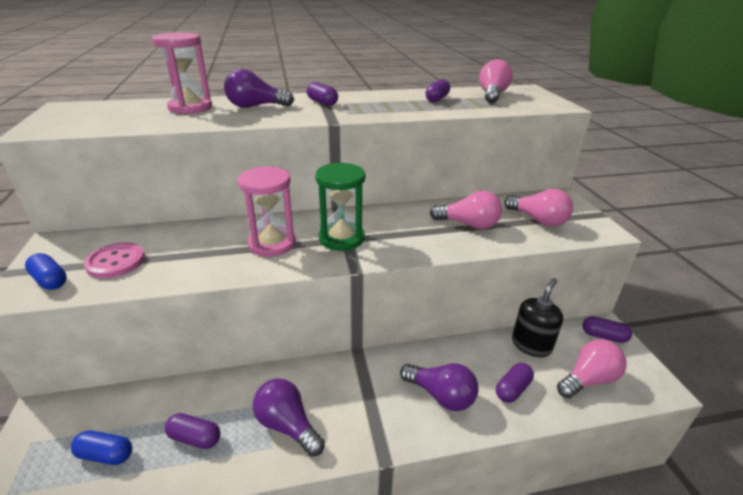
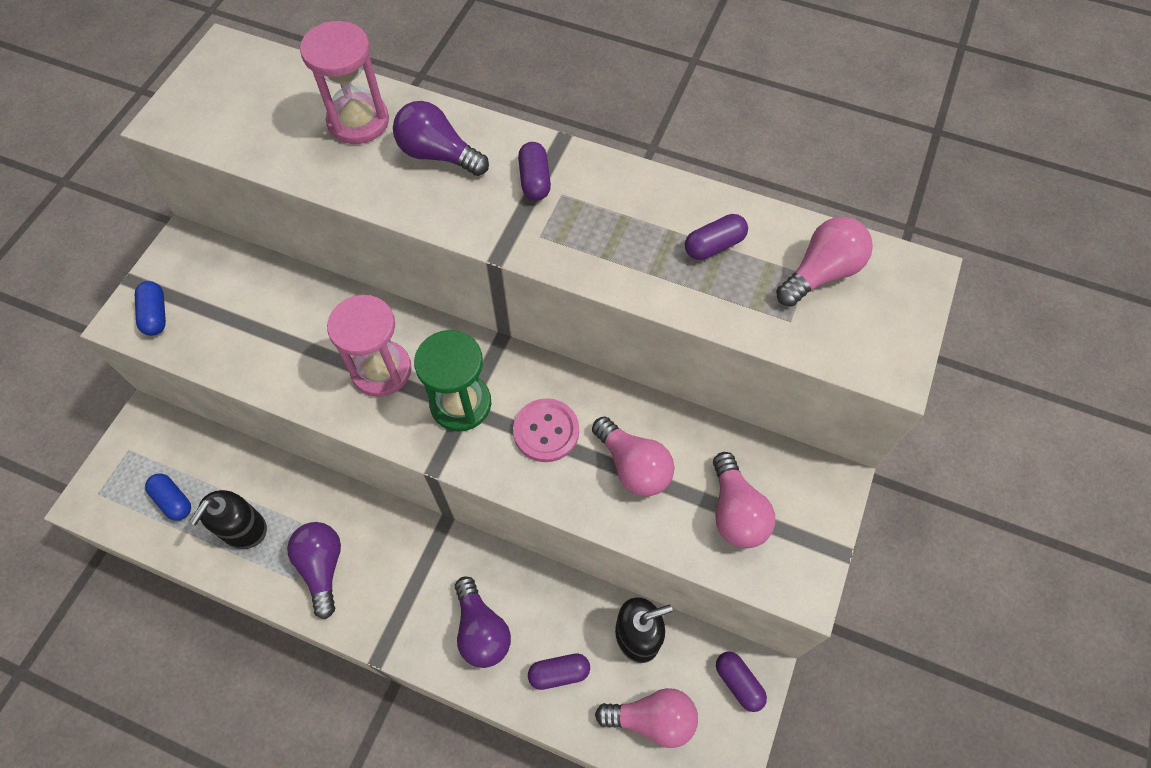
camera: 35 degrees right, 30 degrees up
pink button [84,242,145,278] -> pink button moved to [513,398,579,462]
purple capsule [165,413,221,449] -> black soap dispenser [189,490,267,549]

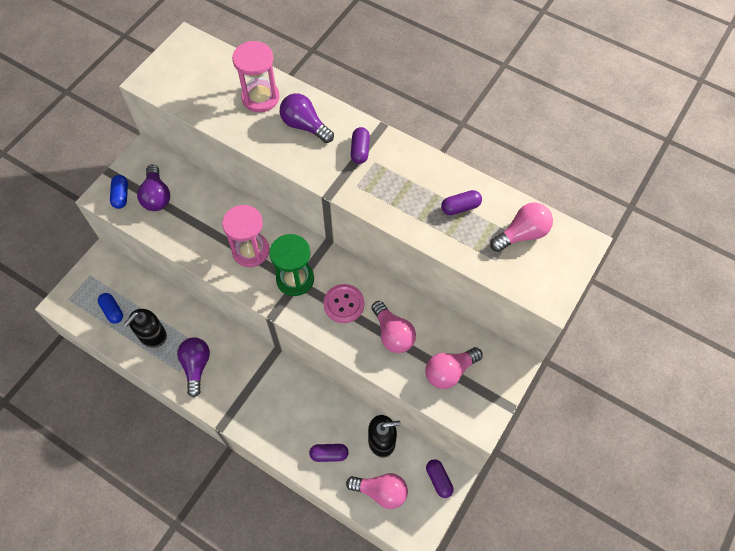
camera: 10 degrees right, 0 degrees up
purple light bulb [455,576,511,668] -> purple light bulb moved to [137,165,170,211]
pink light bulb [713,452,775,548] -> pink light bulb turned 60 degrees clockwise [425,347,483,389]

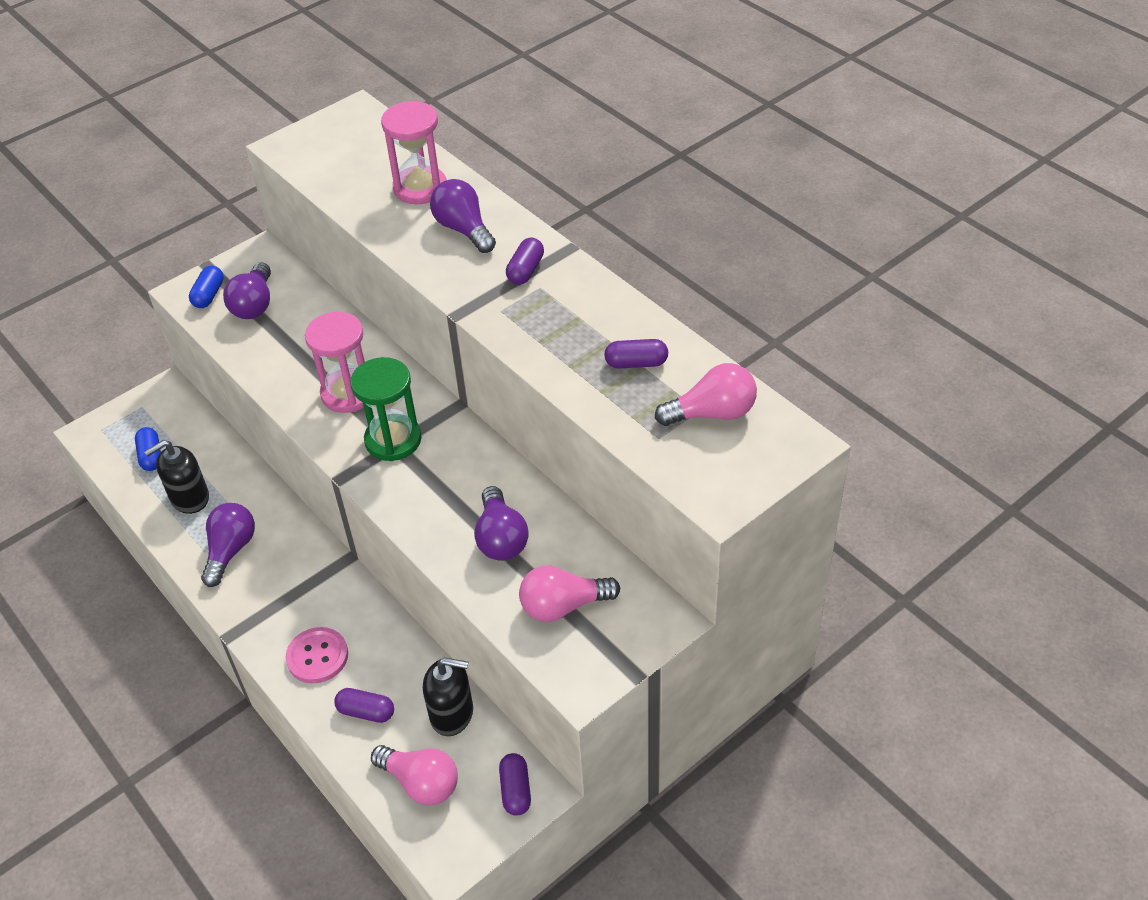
camera: 20 degrees right, 15 degrees down
pink button [323,284,364,323] -> pink button moved to [286,627,348,683]
pink light bulb [372,301,416,353] -> purple light bulb [474,486,529,561]

